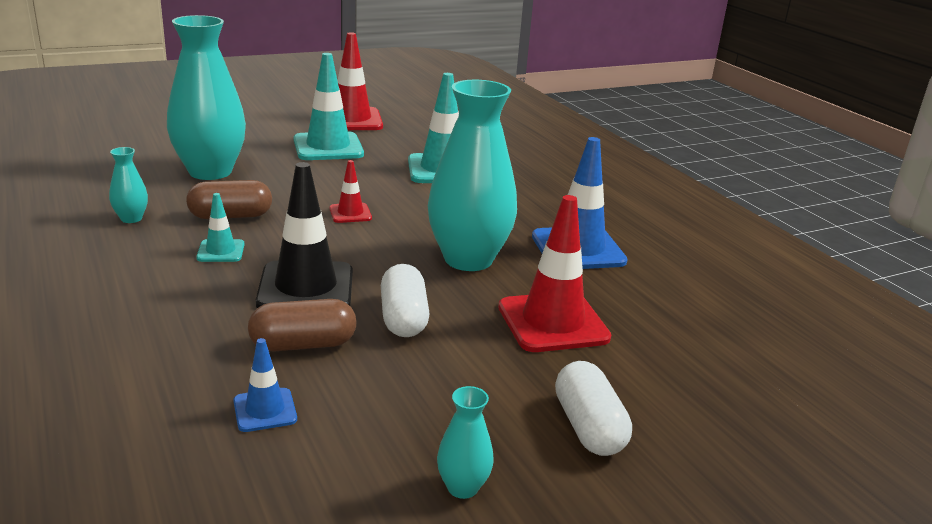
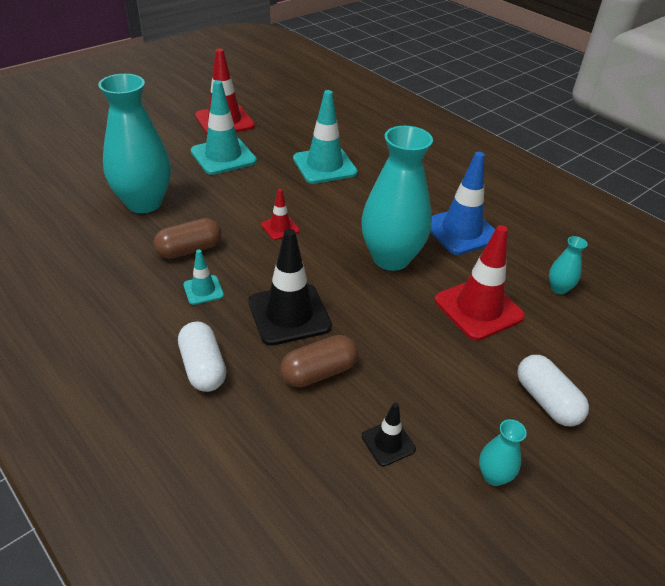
camera: 15 degrees left, 15 degrees up
turquoise vase [109,147,148,223] -> turquoise vase moved to [549,236,588,294]
blue traffic cone [233,338,297,432] -> none
white capsule [381,264,430,337] -> white capsule moved to [178,322,226,392]
none -> black traffic cone [362,402,416,466]

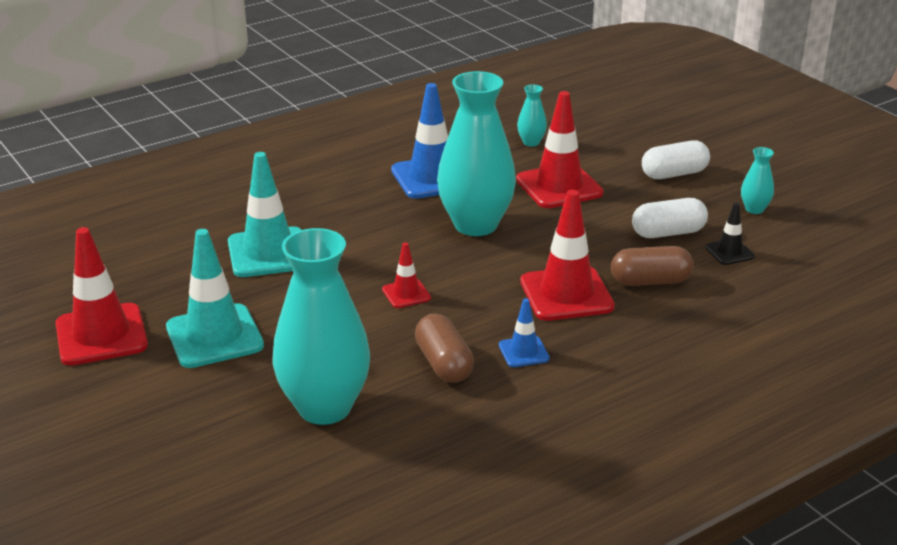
camera: 80 degrees left, 10 degrees down
white capsule [178,322,226,392] -> white capsule moved to [632,198,708,238]
turquoise traffic cone [183,250,224,305] -> blue traffic cone [499,298,550,367]
black traffic cone [248,229,332,346] -> red traffic cone [520,190,615,321]
brown capsule [280,335,358,387] -> brown capsule turned 75 degrees counterclockwise [611,246,694,286]

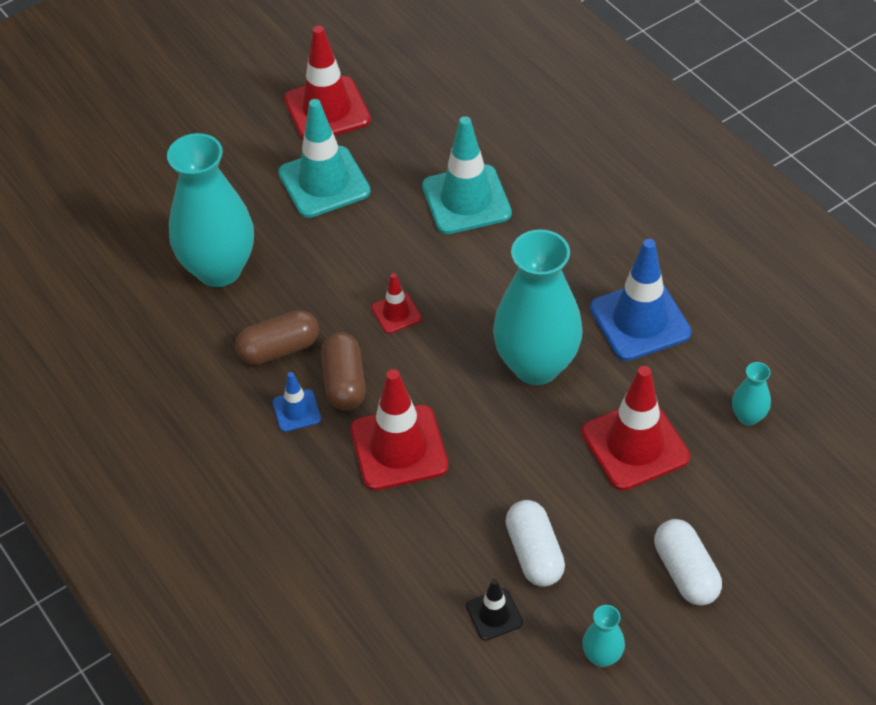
camera: 90 degrees right, 20 degrees up
brown capsule [611,246,694,286] -> brown capsule moved to [321,332,365,411]

